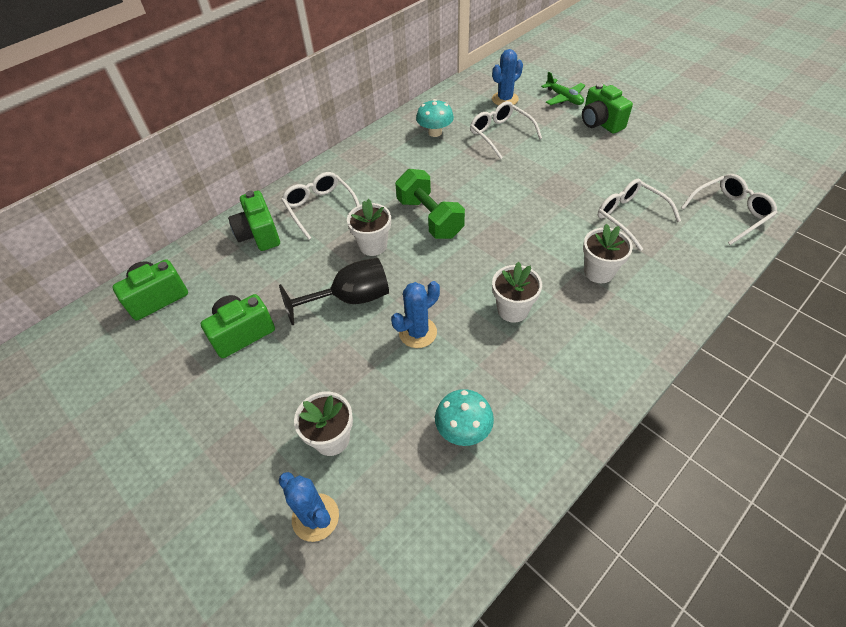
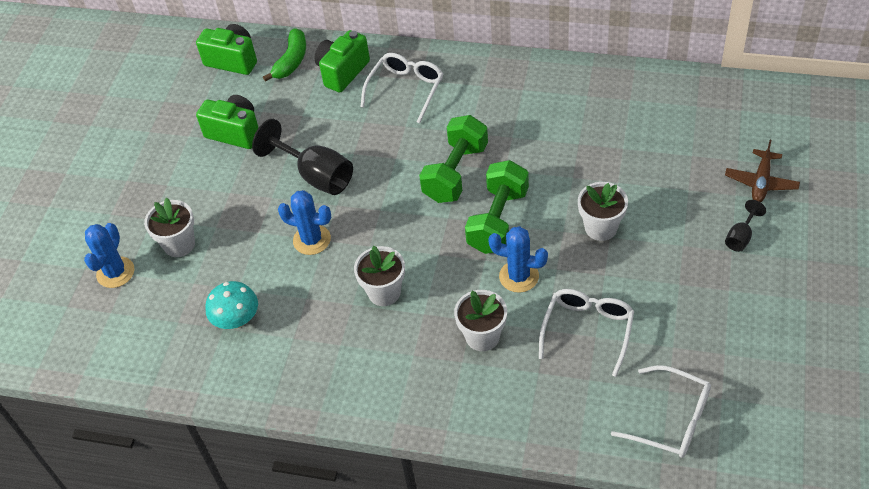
camera: 60 degrees right, 0 degrees up
white flower pot [347,199,391,256] -> white flower pot moved to [578,182,628,241]
turquoise mushroom [416,99,454,137] -> none
white glasses [470,101,542,159] -> none
blue cactus [492,49,523,106] -> blue cactus moved to [488,226,548,293]
green plane [541,72,586,105] -> brown plane [725,140,800,202]
green camera [582,83,633,134] -> black goblet [725,200,766,252]
none -> green banana [263,28,306,82]
none -> green dumbbell [465,160,529,254]

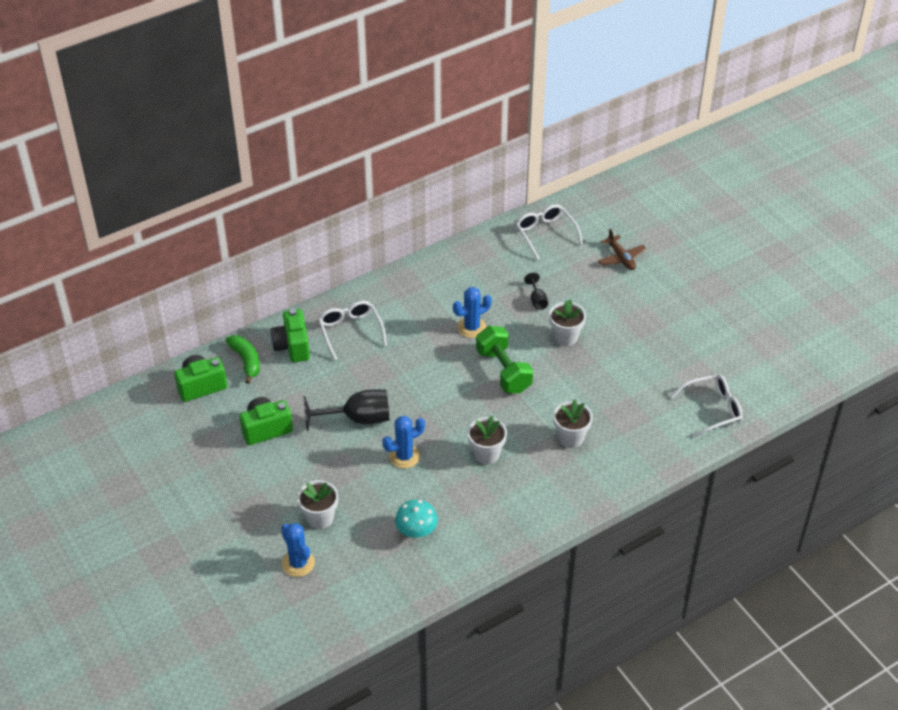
camera: 50 degrees left, 5 degrees down
green dumbbell [419,115,488,203] -> none
blue cactus [488,226,548,293] -> blue cactus moved to [453,287,492,338]
white glasses [539,289,634,377] -> white glasses moved to [516,204,583,260]
black goblet [725,200,766,252] -> black goblet moved to [524,273,548,310]

